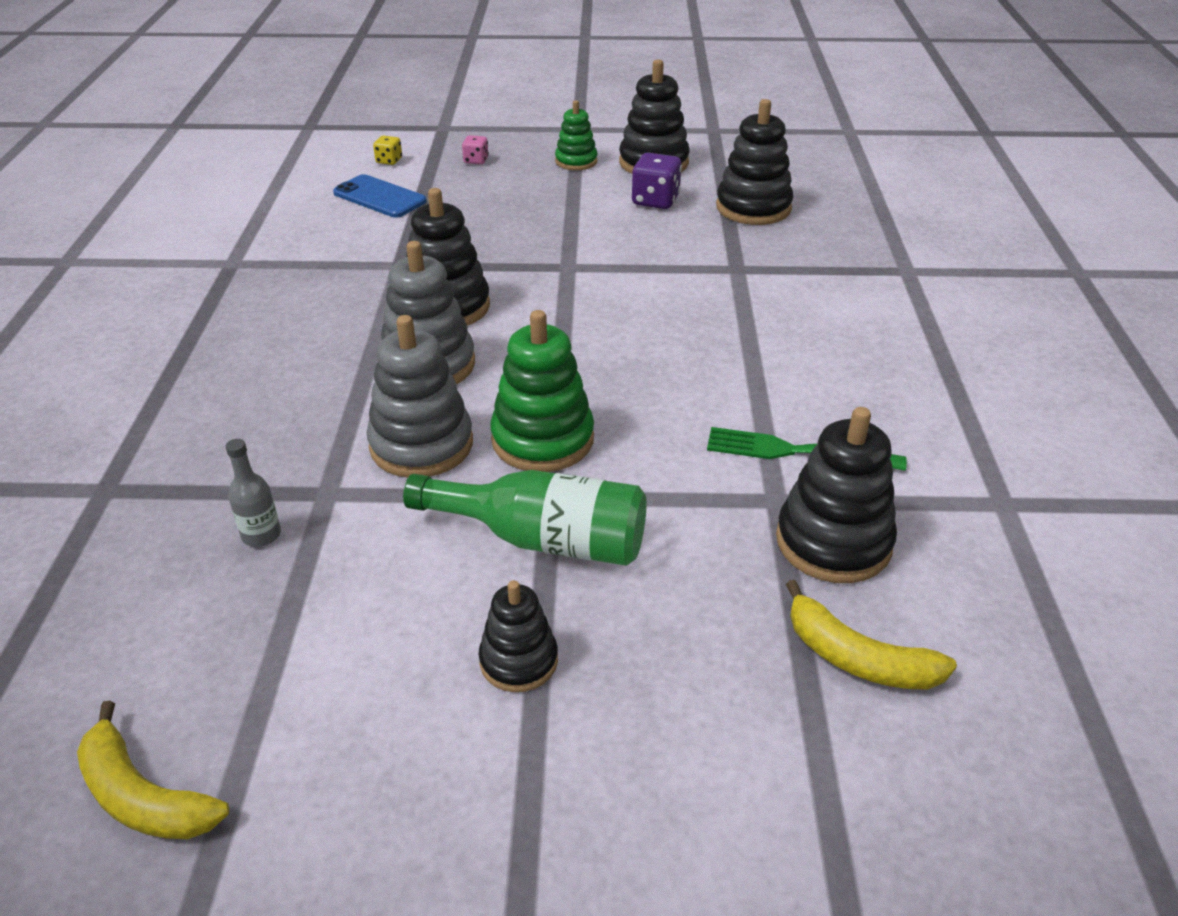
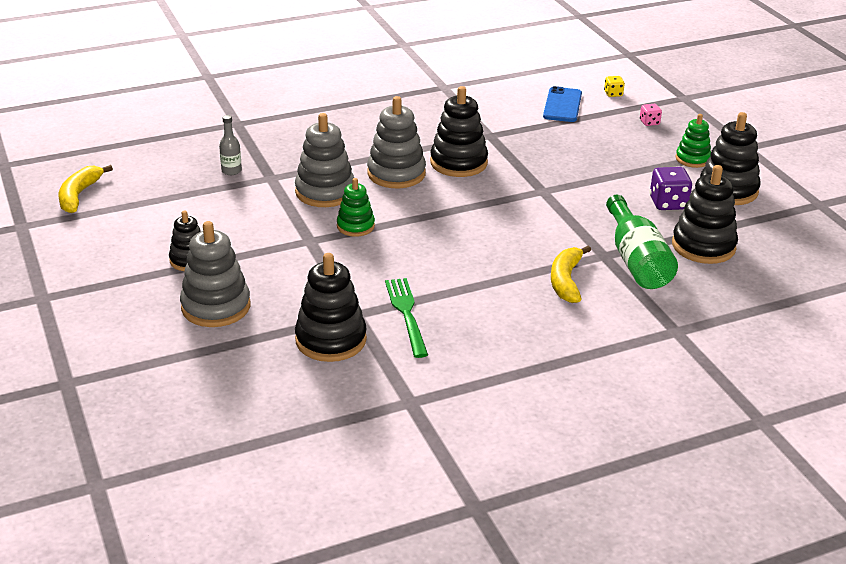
camera: 65 degrees right, 5 degrees down
green bottle [403,470,647,566] -> green bottle moved to [606,195,678,289]
green stacking toy [490,310,594,472] -> green stacking toy [337,178,375,237], size x0.61
yellow banana [786,580,957,690] -> yellow banana moved to [551,246,591,303]
none -> grey stacking toy [180,221,250,327]

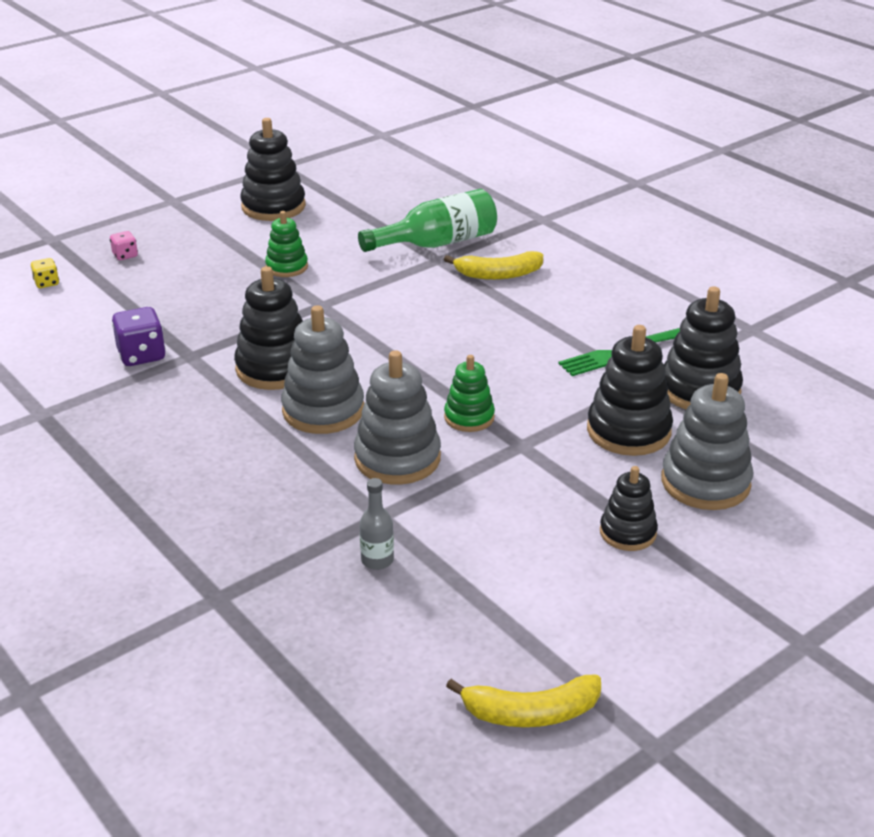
camera: 105 degrees left, 0 degrees up
blue phone [543,86,582,122] -> none
purple dice [650,167,692,210] -> purple dice moved to [112,307,166,366]
black stacking toy [672,165,738,264] -> black stacking toy moved to [587,325,673,456]
green stacking toy [676,114,711,168] -> green stacking toy moved to [265,211,308,277]

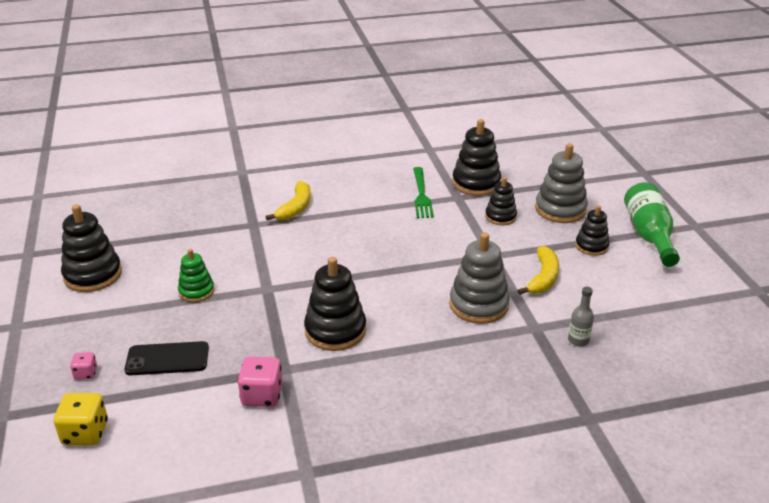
camera: 65 degrees left, 0 degrees up
yellow dice [31,258,59,288] -> yellow dice [54,393,108,445], size x1.77
purple dice [112,307,166,366] -> pink dice [237,356,283,407]
grey stacking toy [281,305,364,434] -> none
green bottle [358,189,497,252] -> green bottle moved to [624,182,680,267]
green stacking toy [444,355,495,432] -> none
yellow banana [446,675,601,727] -> yellow banana moved to [517,246,559,295]
black stacking toy [587,325,673,456] -> black stacking toy [485,177,517,225], size x0.61
none -> black phone [125,341,209,375]

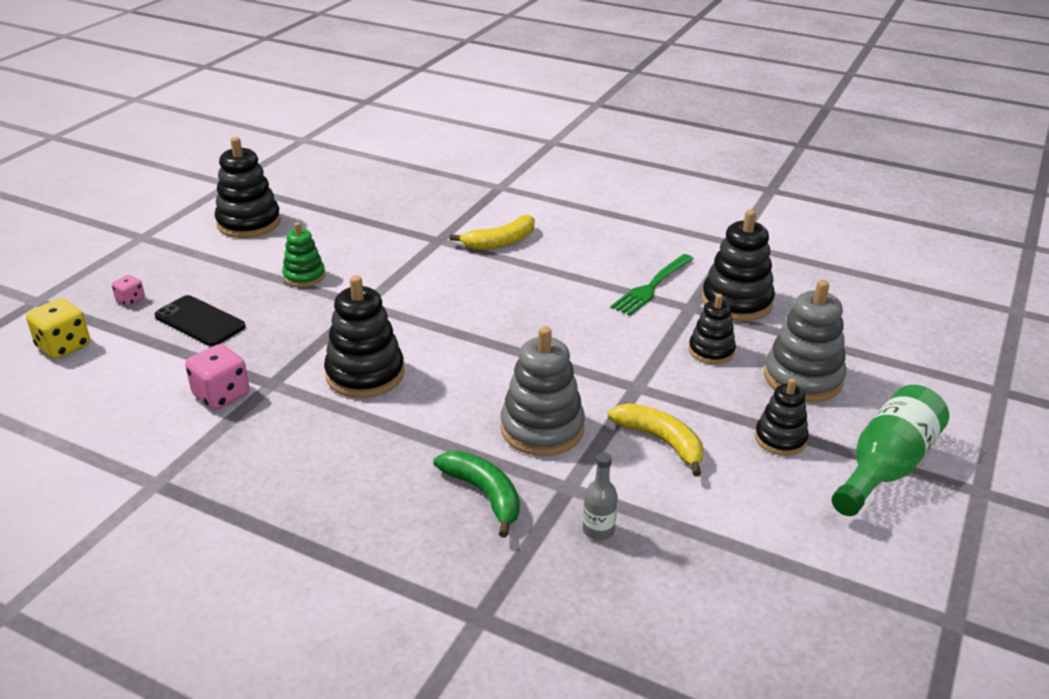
camera: 40 degrees right, 0 degrees up
yellow banana [517,246,559,295] -> yellow banana turned 105 degrees counterclockwise [607,403,703,476]
none -> green banana [434,451,520,538]

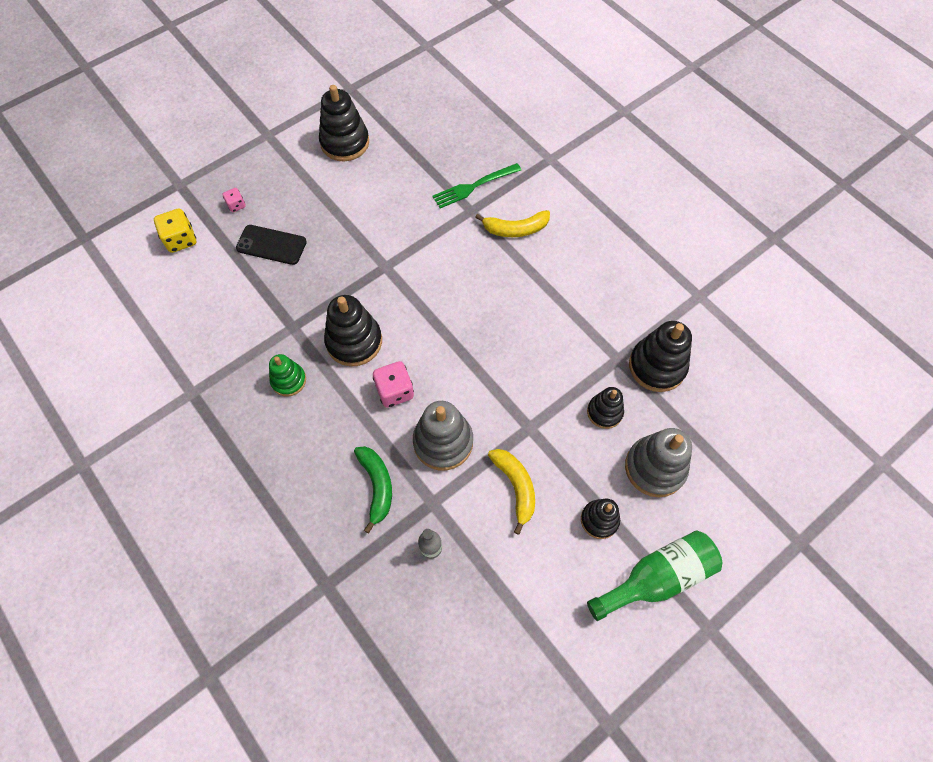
camera: 25 degrees right, 30 degrees up
black phone [155,295,246,346] -> black phone turned 45 degrees counterclockwise [236,225,307,265]
pink dice [185,344,250,410] -> pink dice moved to [373,361,414,408]
green stacking toy [282,222,325,287] -> green stacking toy moved to [269,354,306,397]
green fork [610,254,694,316] -> green fork moved to [432,163,521,208]

